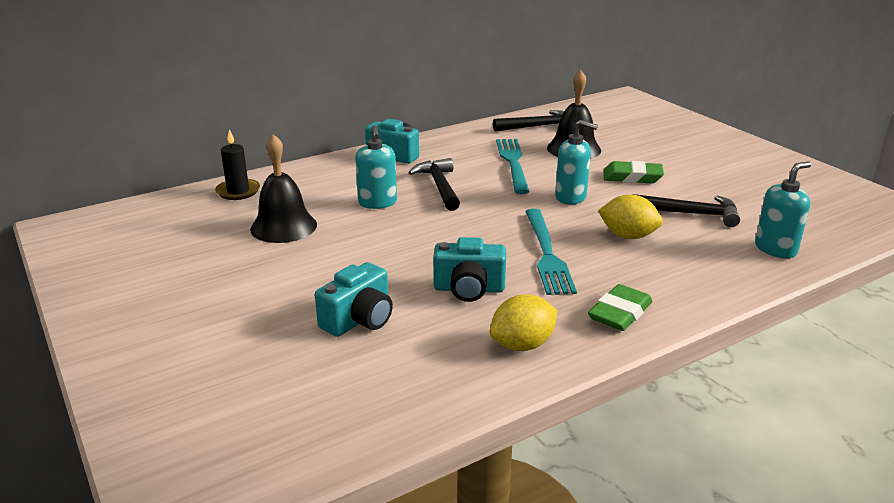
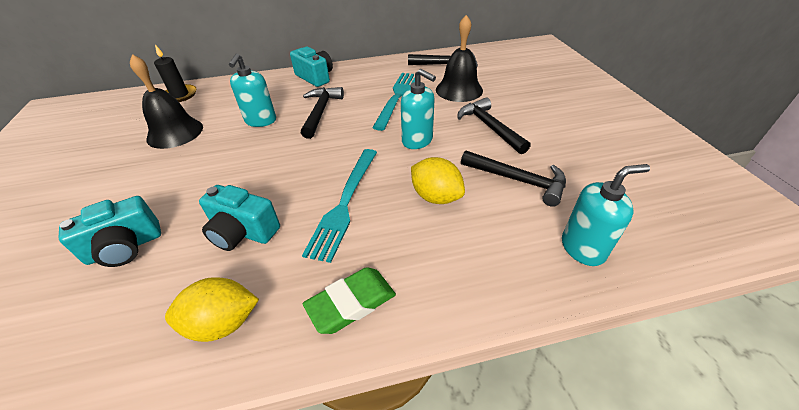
camera: 20 degrees right, 15 degrees up
green eraser [603,161,664,183] -> black hammer [457,97,531,154]

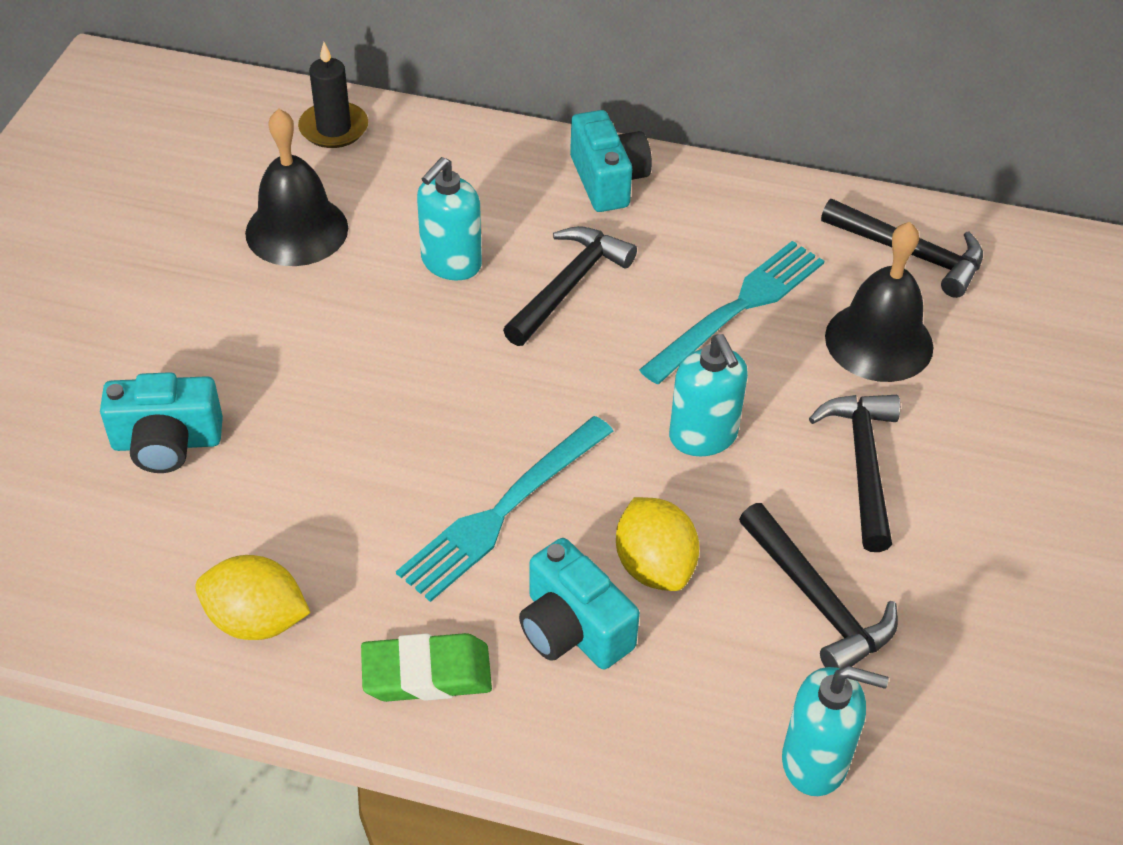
camera: 25 degrees right, 5 degrees up
turquoise camera [199,185,280,251] -> turquoise camera moved to [519,538,640,669]

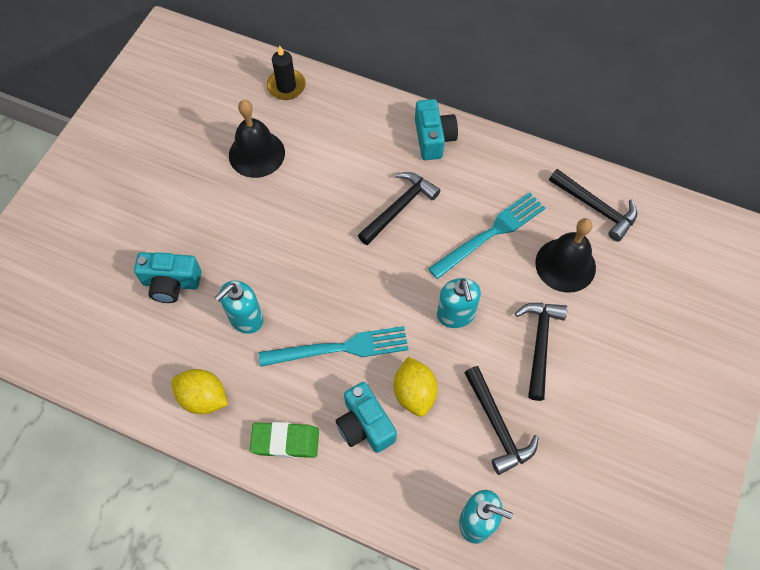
camera: 10 degrees right, 15 degrees up
turquoise fork [396,416,613,602] -> turquoise fork turned 150 degrees counterclockwise [259,326,408,367]
turquoise soap dispenser [417,157,482,280] -> turquoise soap dispenser moved to [215,280,263,334]

